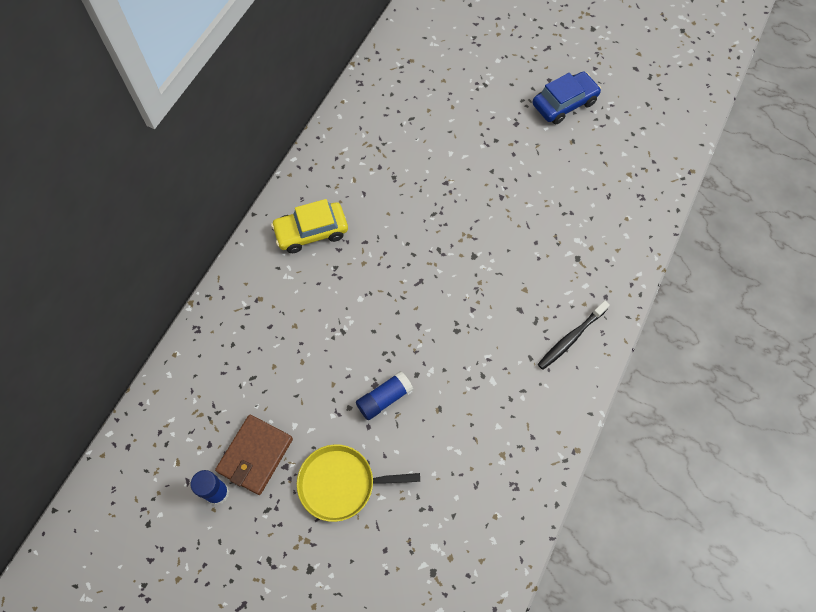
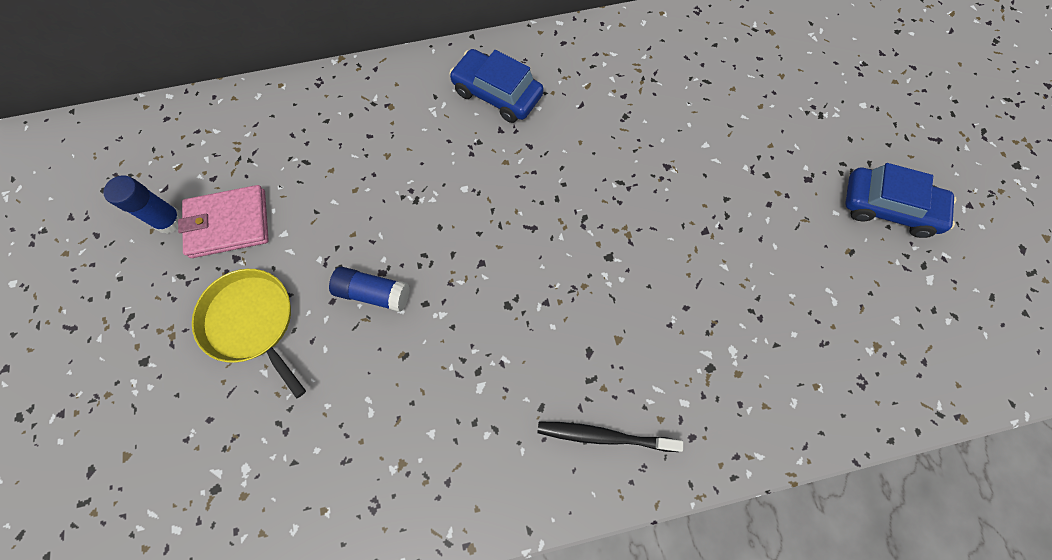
camera: 50 degrees right, 5 degrees up
brown wallet [215,415,293,495] -> pink wallet [178,185,269,258]
yellow car [271,199,348,253] -> blue car [449,49,544,123]

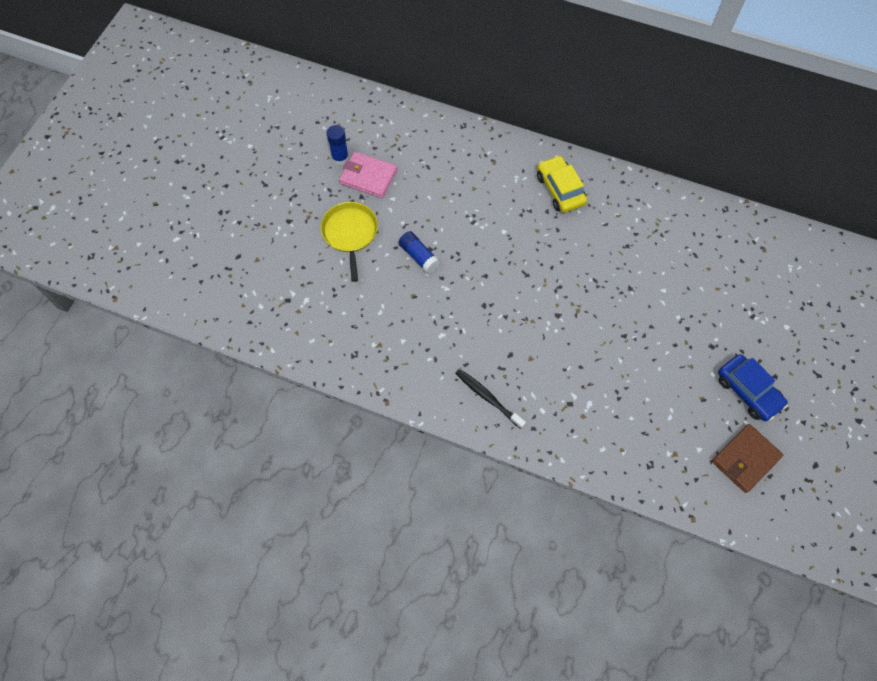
camera: 35 degrees right, 5 degrees down
blue car [449,49,544,123] -> yellow car [537,155,587,213]
none -> brown wallet [712,424,783,493]

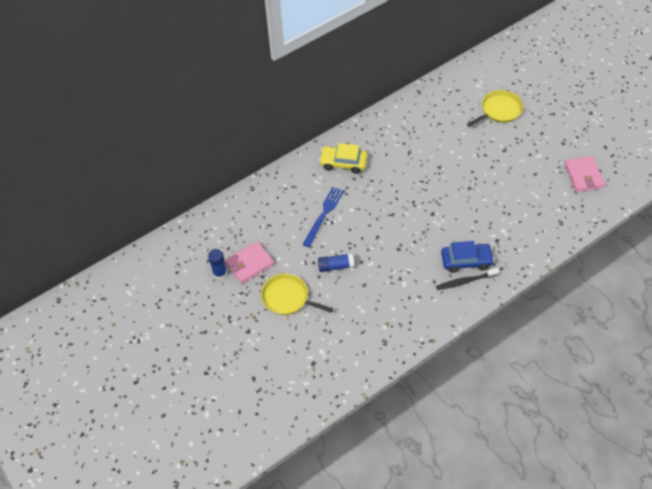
camera: 55 degrees left, 10 degrees down
brown wallet [712,424,783,493] -> pink wallet [564,156,605,192]
blue car [718,354,788,421] -> blue car moved to [441,241,495,273]
none -> blue fork [302,187,344,247]
none -> yellow pan [467,90,523,127]

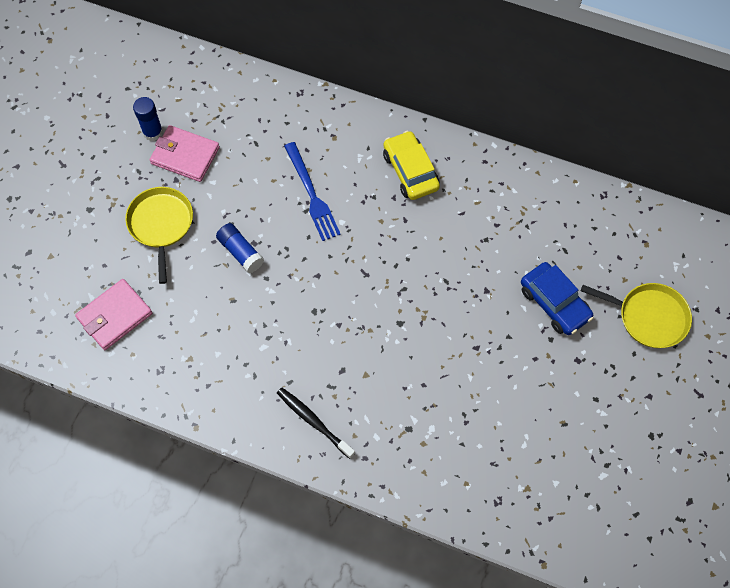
camera: 55 degrees right, 10 degrees up
blue fork [302,187,344,247] -> blue fork turned 75 degrees clockwise [284,142,341,241]
blue car [441,241,495,273] -> blue car moved to [521,262,593,335]
pink wallet [564,156,605,192] -> pink wallet moved to [75,279,152,350]

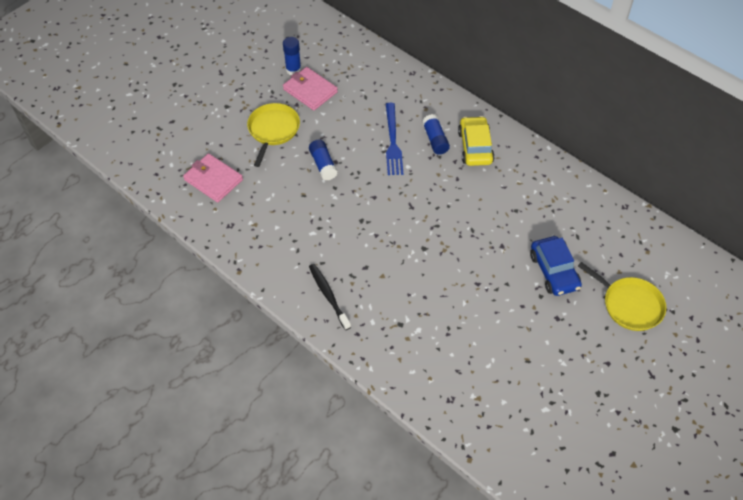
camera: 20 degrees right, 10 degrees down
pink wallet [75,279,152,350] -> pink wallet turned 60 degrees clockwise [183,153,243,202]
none -> blue glue stick [422,114,450,155]

